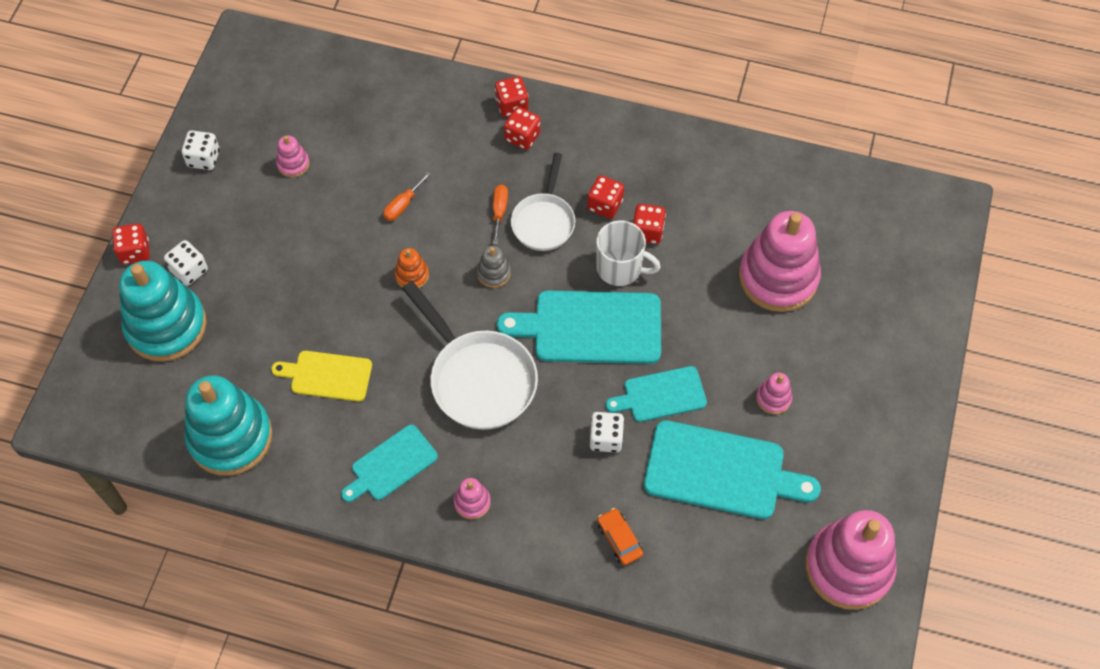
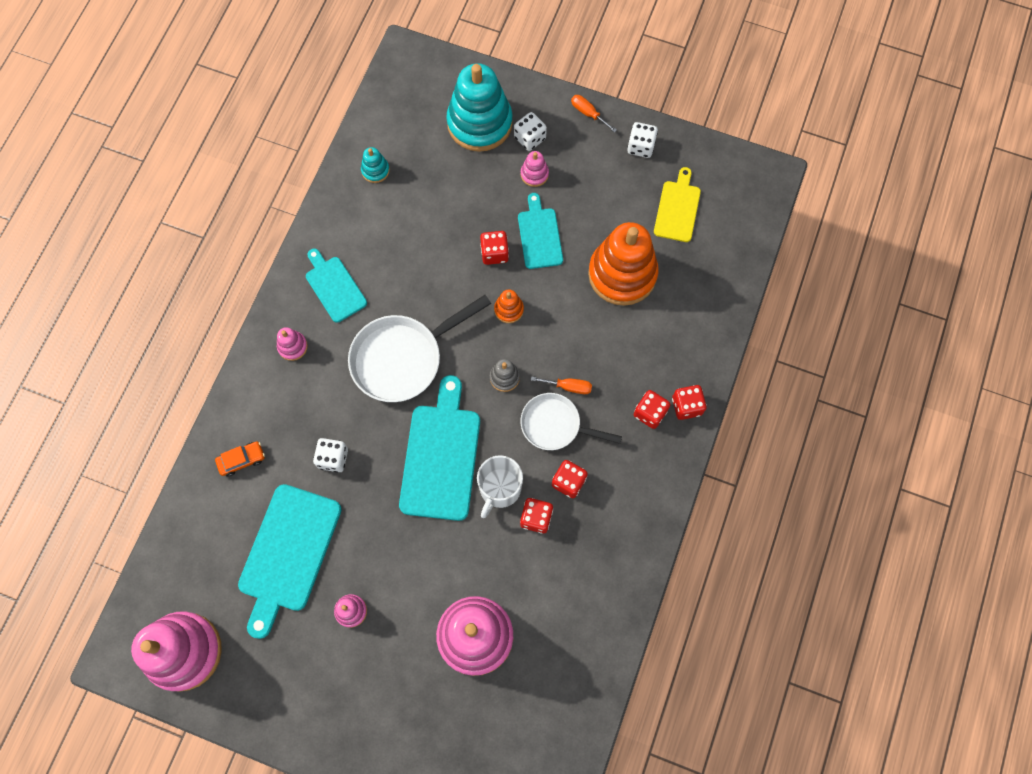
camera: 95 degrees right, 10 degrees up
red dice [112,223,150,264] -> red dice moved to [480,231,509,265]
turquoise stacking toy [184,375,272,476] -> turquoise stacking toy [361,147,390,183], size x0.43
yellow cutting board [271,351,372,402] -> yellow cutting board moved to [654,167,701,242]
pink stacking toy [276,135,310,177] -> pink stacking toy moved to [521,151,549,187]
orange screwdriver [383,172,431,221] -> orange screwdriver moved to [571,95,617,133]
turquoise cutting board [605,366,707,422] -> turquoise cutting board moved to [518,193,563,269]
none -> orange stacking toy [588,222,659,306]

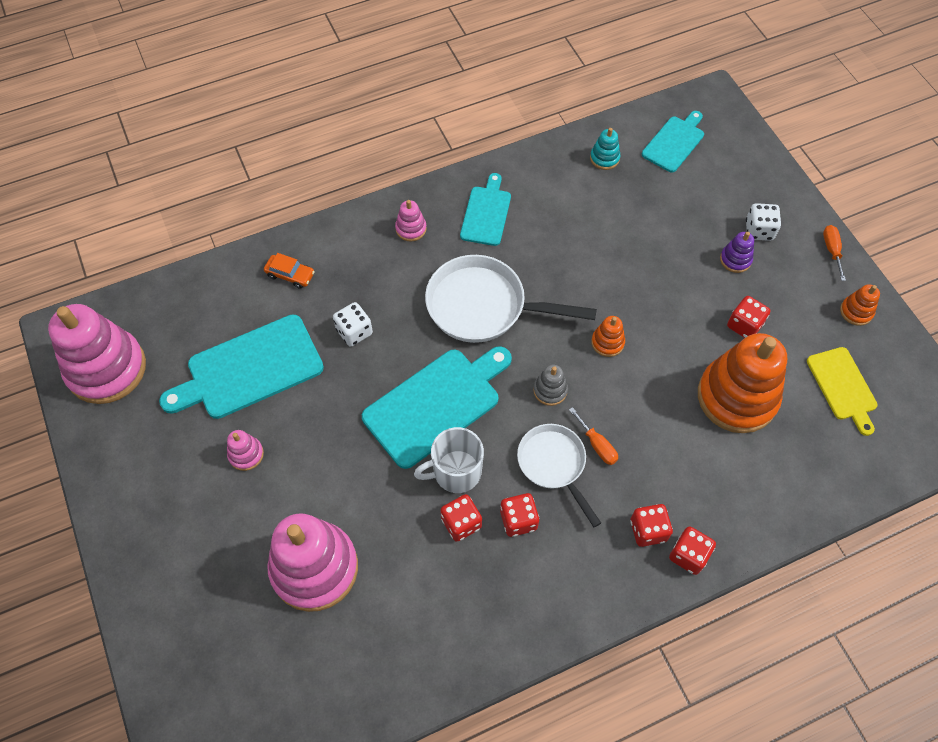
camera: 45 degrees right, 10 degrees down
turquoise stacking toy [446,63,513,152] -> none
red dice [480,231,509,265] -> red dice moved to [727,296,770,338]
turquoise cutting board [518,193,563,269] -> turquoise cutting board moved to [642,111,704,172]
pink stacking toy [521,151,549,187] -> purple stacking toy [720,232,754,273]
white dice [627,122,658,158] -> orange stacking toy [840,284,880,326]
yellow cutting board [654,167,701,242] -> yellow cutting board turned 105 degrees clockwise [807,347,878,436]

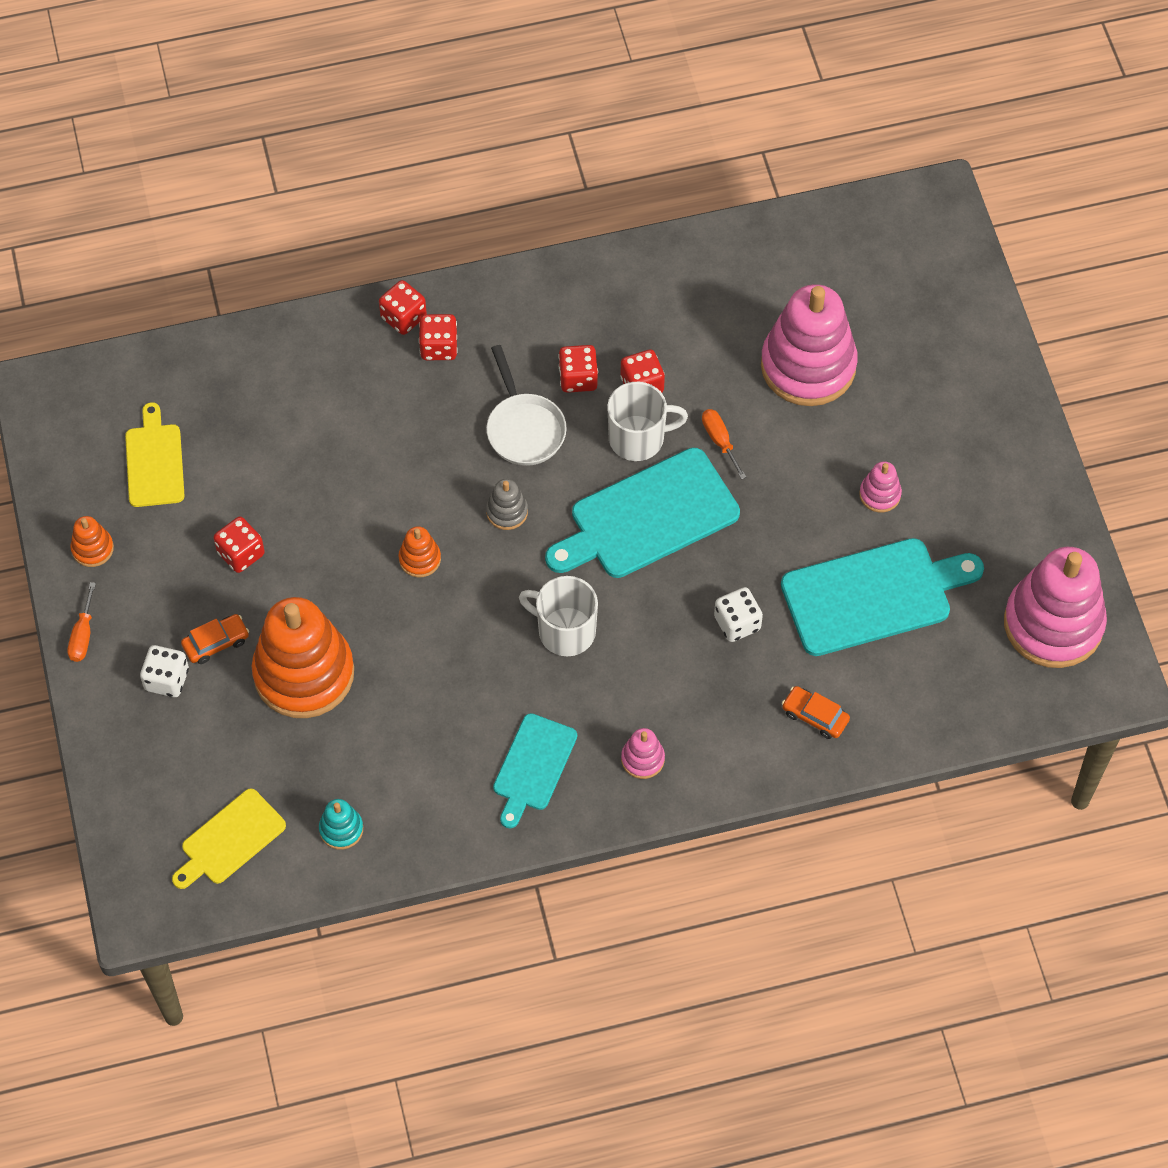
camera: 170 degrees left, 0 degrees up
white pan [425,255,597,343] -> white mug [519,576,598,656]
orange screwdriver [569,407,618,465] -> orange screwdriver moved to [702,409,746,479]
turquoise cutting board [642,111,704,172] -> yellow cutting board [172,789,286,889]
orange stacking toy [698,333,787,433] -> orange stacking toy moved to [252,597,354,718]
purple stacking toy [720,232,754,273] -> orange car [181,614,249,664]

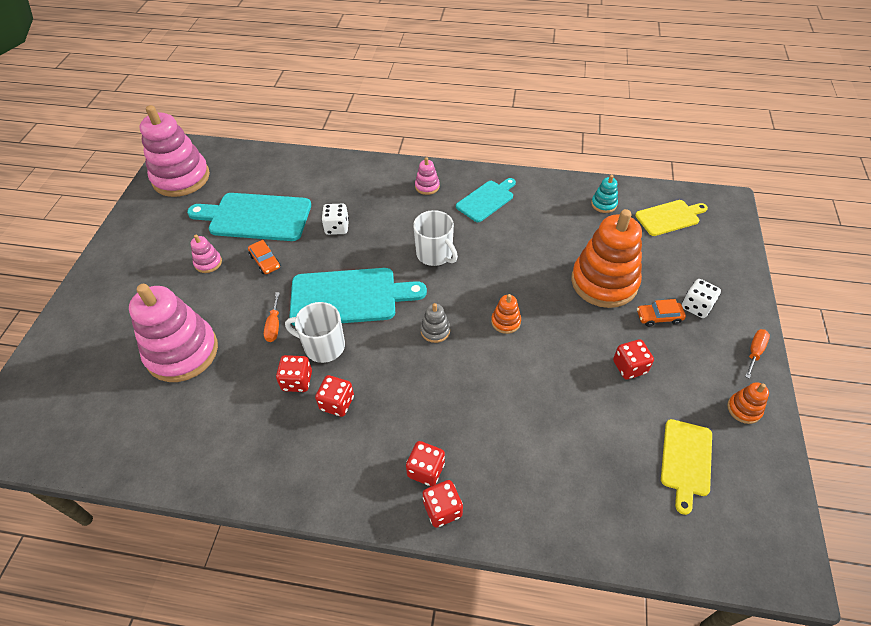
camera: 155 degrees left, 10 degrees down
white pan [486,345,567,466] -> none
orange car [782,686,850,739] -> orange car moved to [248,240,281,274]

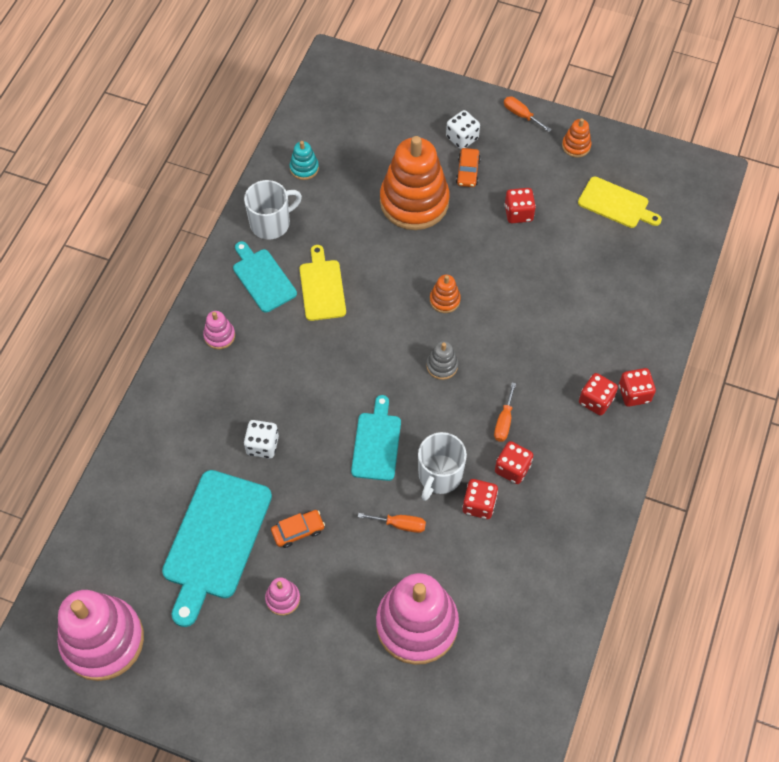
camera: 80 degrees left, 10 degrees up
turquoise cutting board [289,268,427,326] -> turquoise cutting board [351,395,401,481], size x0.59
white mug [413,210,458,266] -> white mug moved to [244,180,302,240]
yellow cutting board [635,200,708,236] -> yellow cutting board moved to [300,245,346,321]
none -> orange screwdriver [494,382,516,442]

